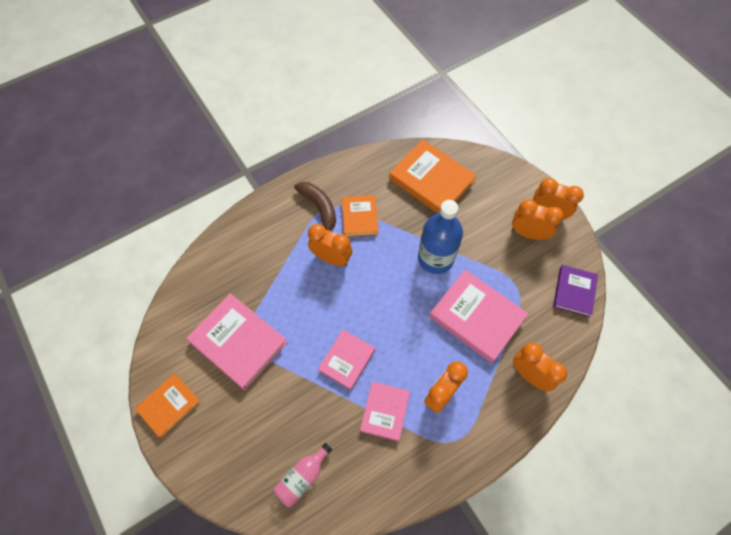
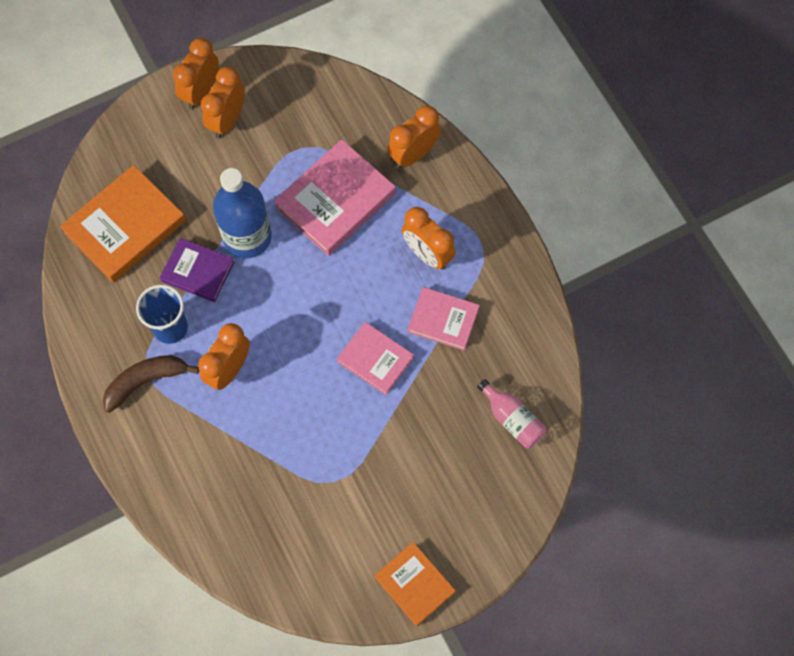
camera: 85 degrees left, 5 degrees up
pink book [186,293,288,390] -> none
orange book [342,195,379,237] -> blue cup [136,285,188,344]
purple book [553,265,598,317] -> purple book moved to [160,238,234,302]

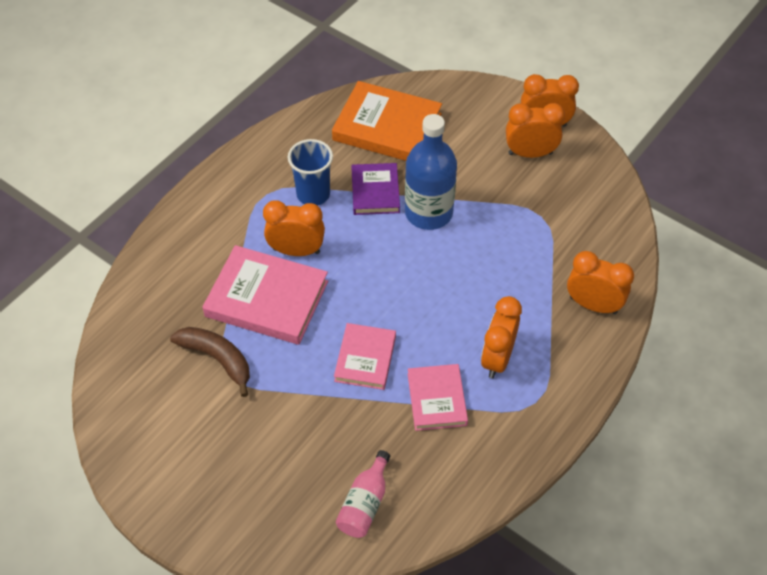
camera: 65 degrees right, 15 degrees down
brown banana [103,355,199,413] -> brown banana moved to [170,327,250,397]
pink book [274,139,396,256] -> pink book moved to [203,245,328,345]
orange book [375,542,456,626] -> none

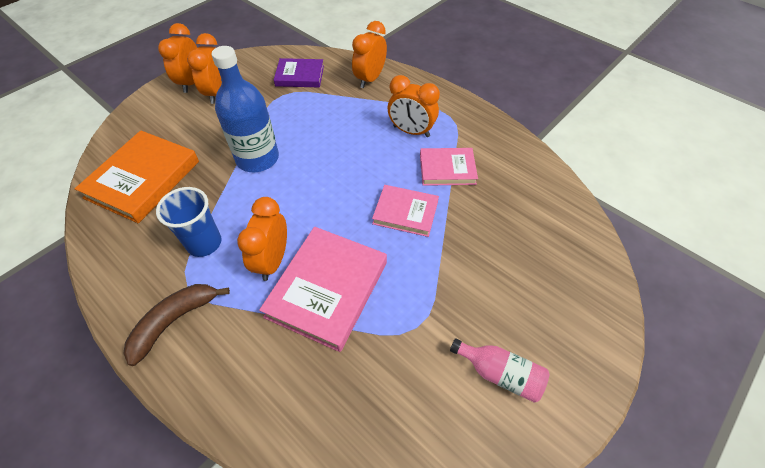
camera: 85 degrees left, 0 degrees up
brown banana [170,327,250,397] -> brown banana moved to [123,284,230,366]
pink bottle [336,450,390,538] -> pink bottle moved to [450,338,549,403]
purple book [351,163,400,215] -> purple book moved to [274,58,324,87]

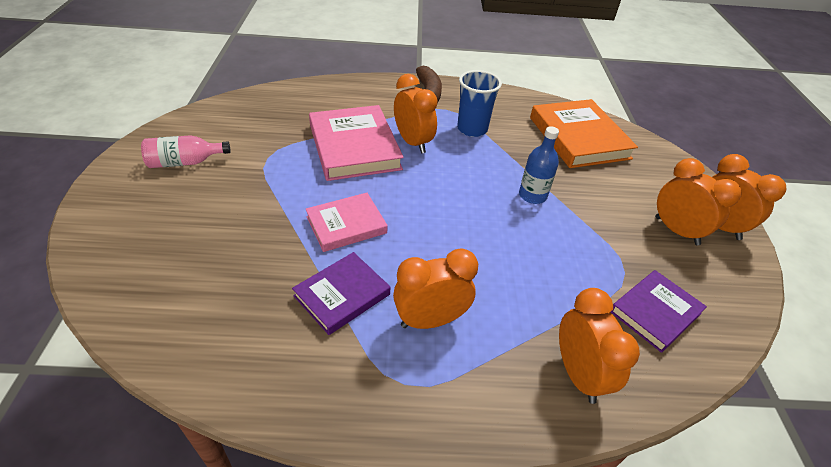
camera: 135 degrees right, 10 degrees down
blue bottle [212,46,279,172] -> blue bottle [519,126,559,204], size x0.57
pink book [420,148,478,186] -> purple book [292,252,390,335]

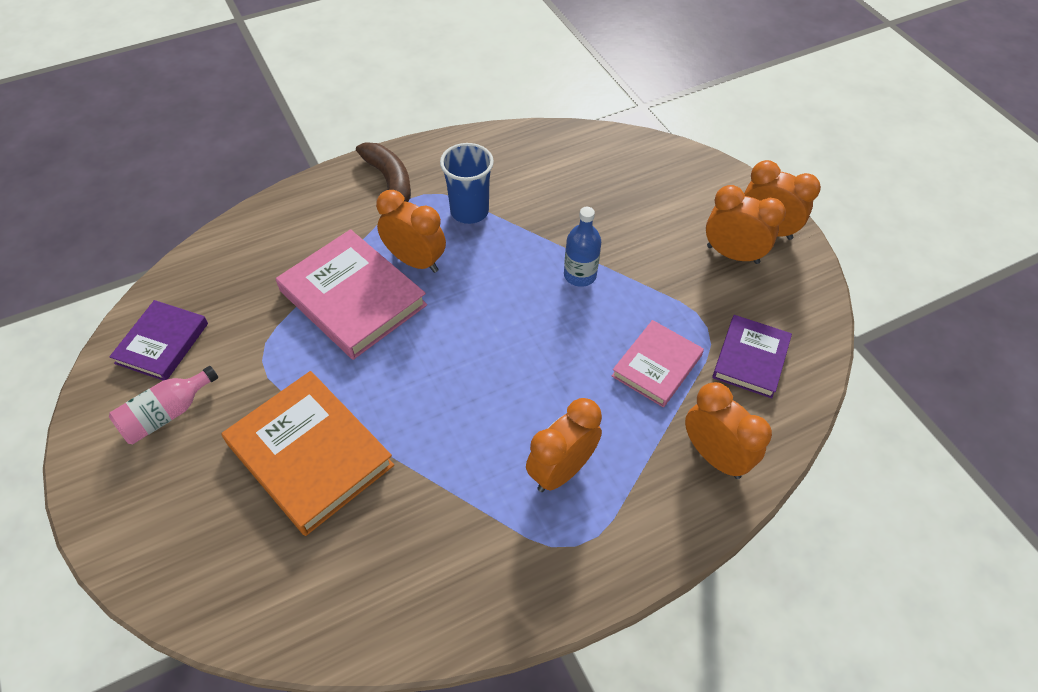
camera: 25 degrees left, 10 degrees up
purple book [292,252,390,335] -> purple book moved to [109,300,208,380]
pink book [306,193,388,252] -> pink book moved to [612,320,704,407]
orange book [530,99,638,168] -> orange book moved to [222,371,394,536]

